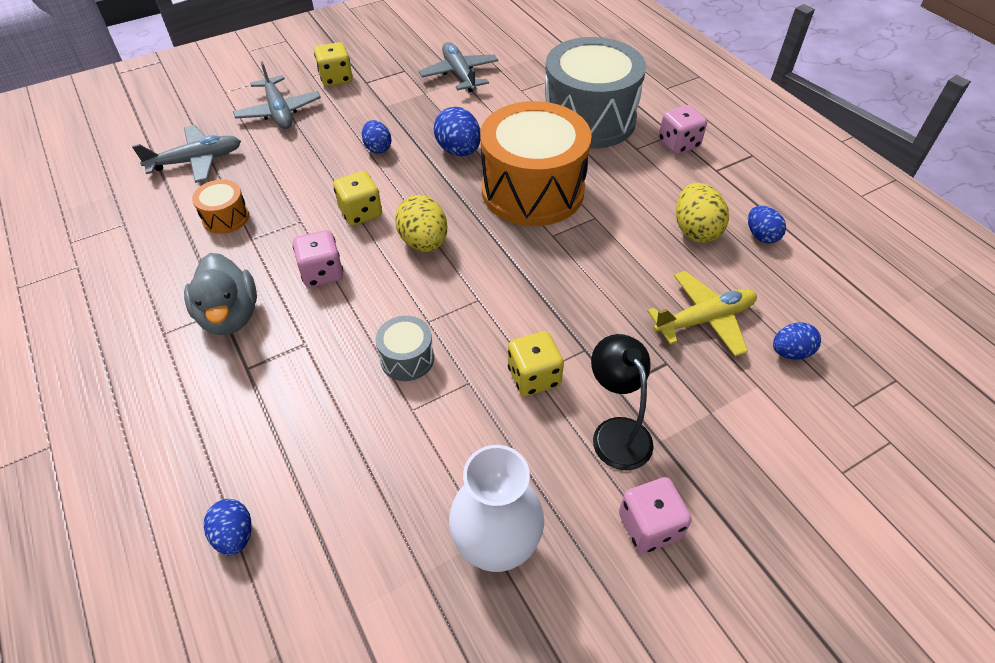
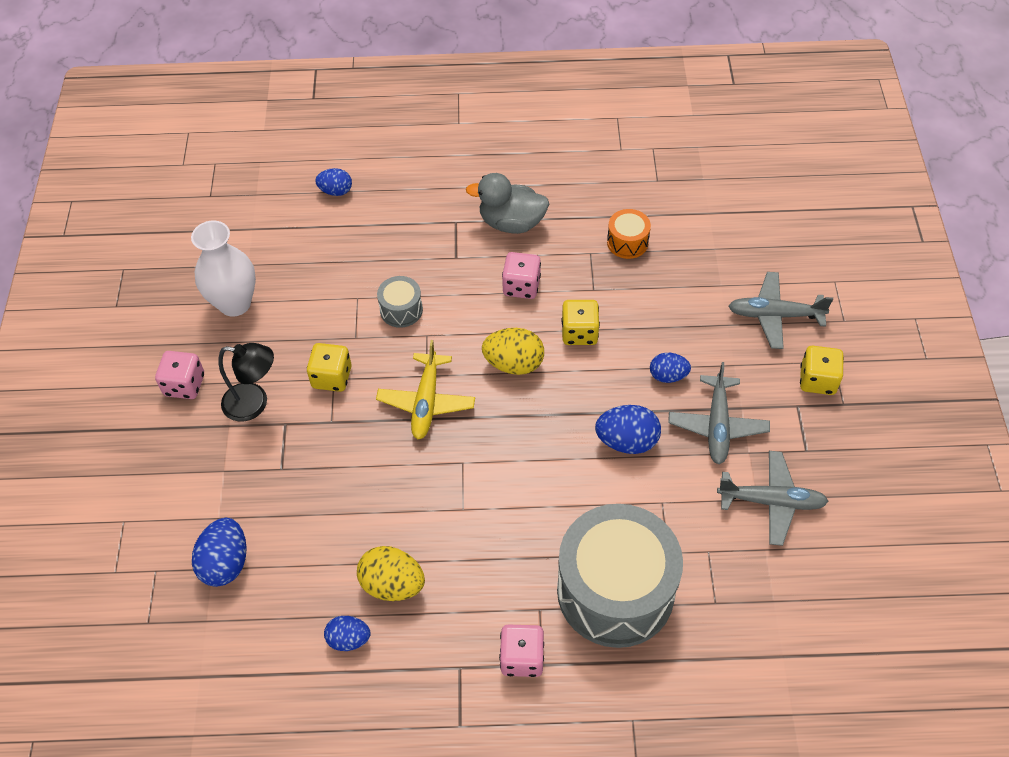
camera: 120 degrees right, 5 degrees up
grey plane [132,125,241,183] -> grey plane moved to [668,362,770,464]
orange drum [480,101,592,226] -> none
yellow plane [647,271,757,357] -> yellow plane moved to [376,340,475,439]
blue egg [773,322,821,360] -> blue egg [192,518,247,587], size x1.55

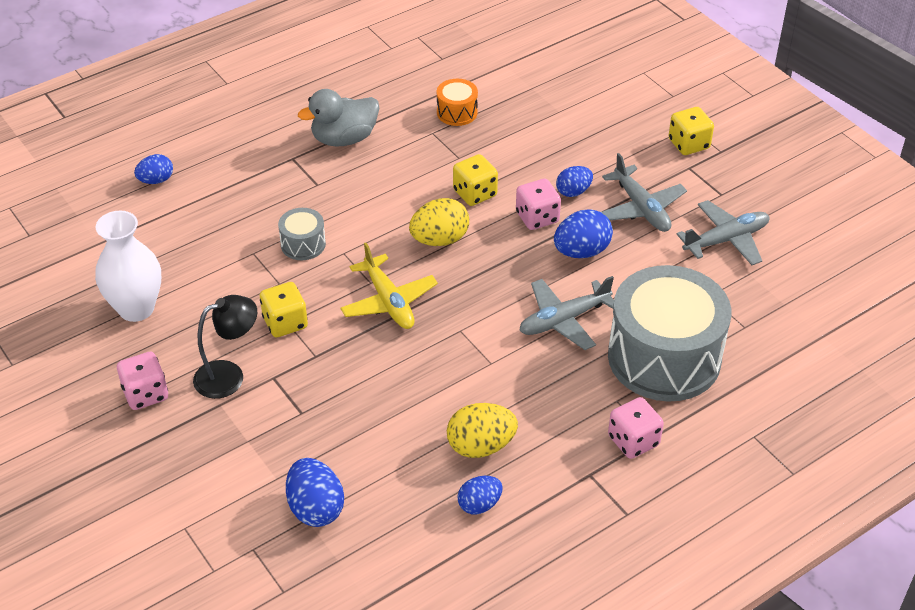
camera: 35 degrees left, 10 degrees down
pink dice [502,252,541,299] -> pink dice moved to [516,179,561,230]
grey plane [728,272,833,349] -> grey plane moved to [519,276,614,350]

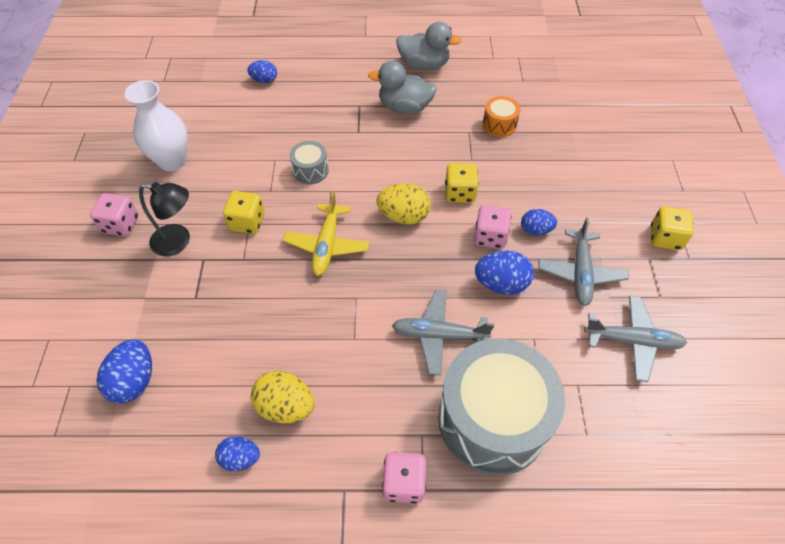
camera: 35 degrees right, 10 degrees up
none -> grey duck [396,22,461,70]

